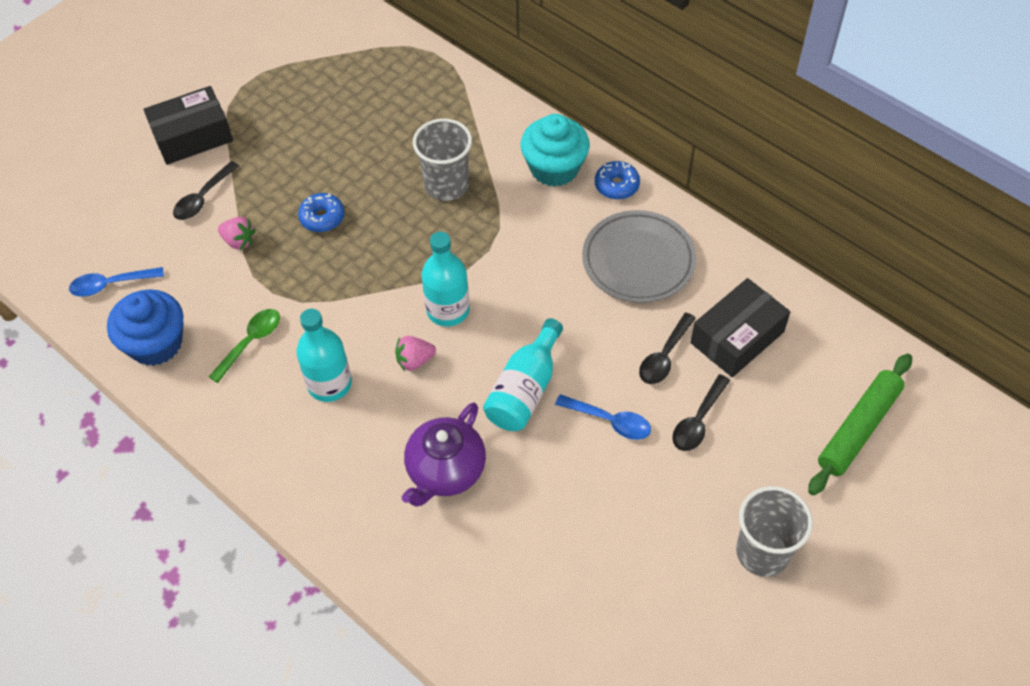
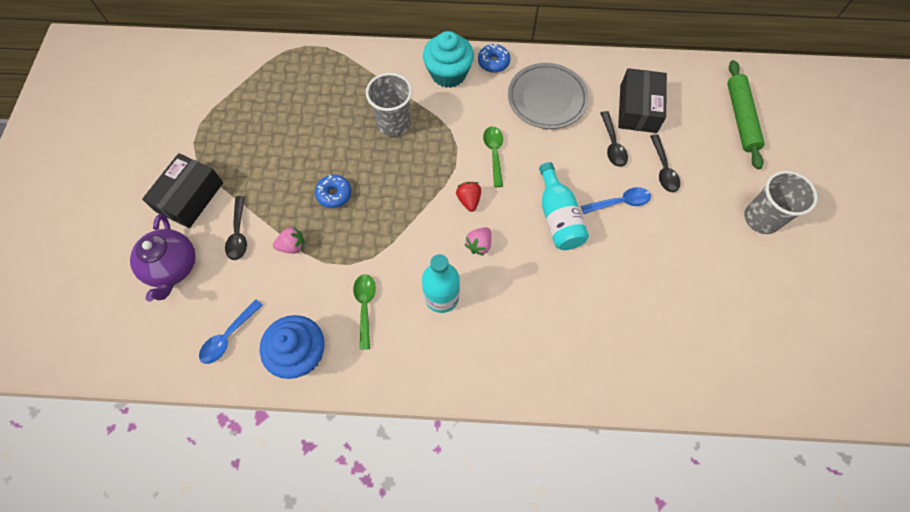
camera: 40 degrees left, 10 degrees up
purple teapot [402,403,486,507] -> purple teapot moved to [130,214,196,302]
turquoise bottle [422,232,470,327] -> red strawberry [456,182,481,212]
none -> green spoon [483,126,503,187]

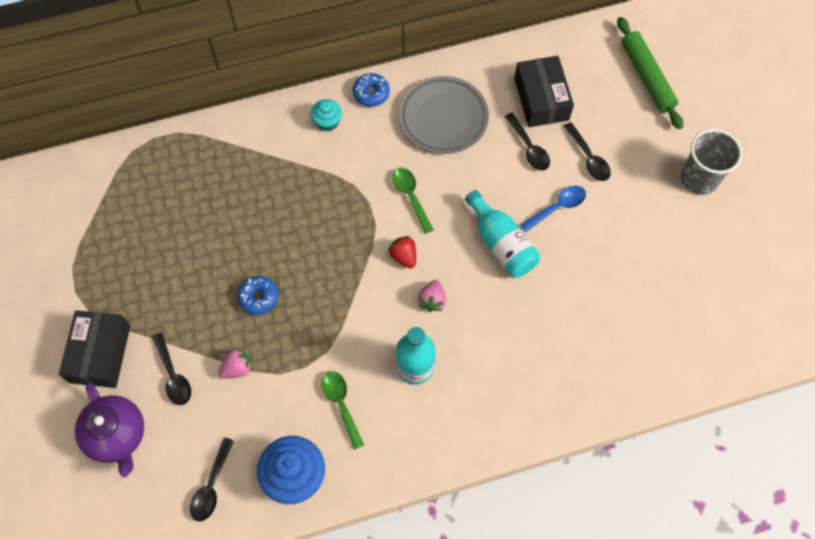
camera: 20 degrees left, 0 degrees up
blue spoon [199,300,263,364] -> black spoon [190,437,234,521]
grey cup [366,73,412,137] -> none
turquoise cupcake [423,31,474,88] -> turquoise cupcake [311,99,342,131], size x0.55

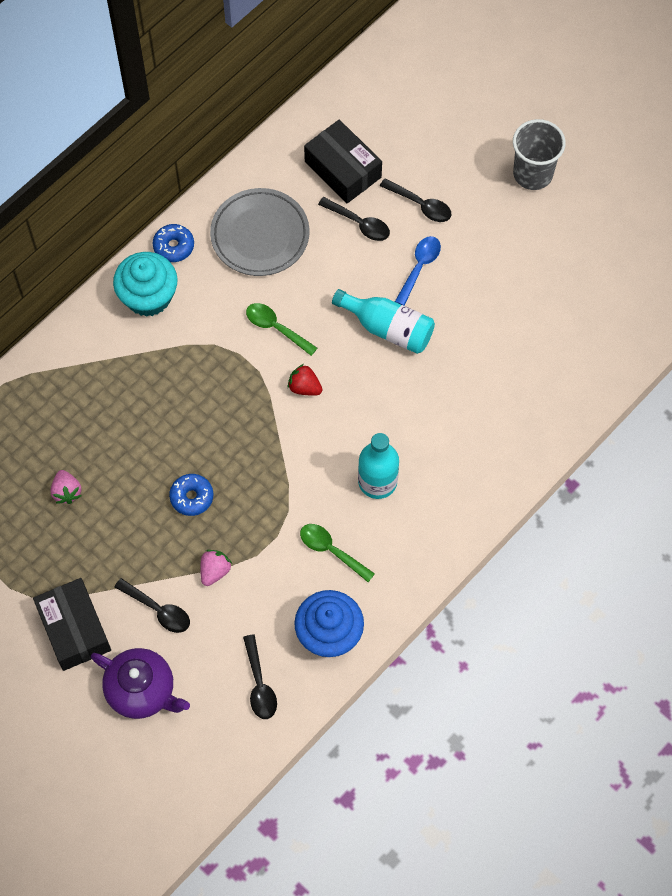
camera: 30 degrees left, 0 degrees up
turquoise cupcake [311,99,342,131] -> turquoise cupcake [113,252,178,317], size x1.82
pink strawberry [418,280,446,312] -> pink strawberry moved to [51,470,81,504]
green rolling pin [617,17,683,129] -> none

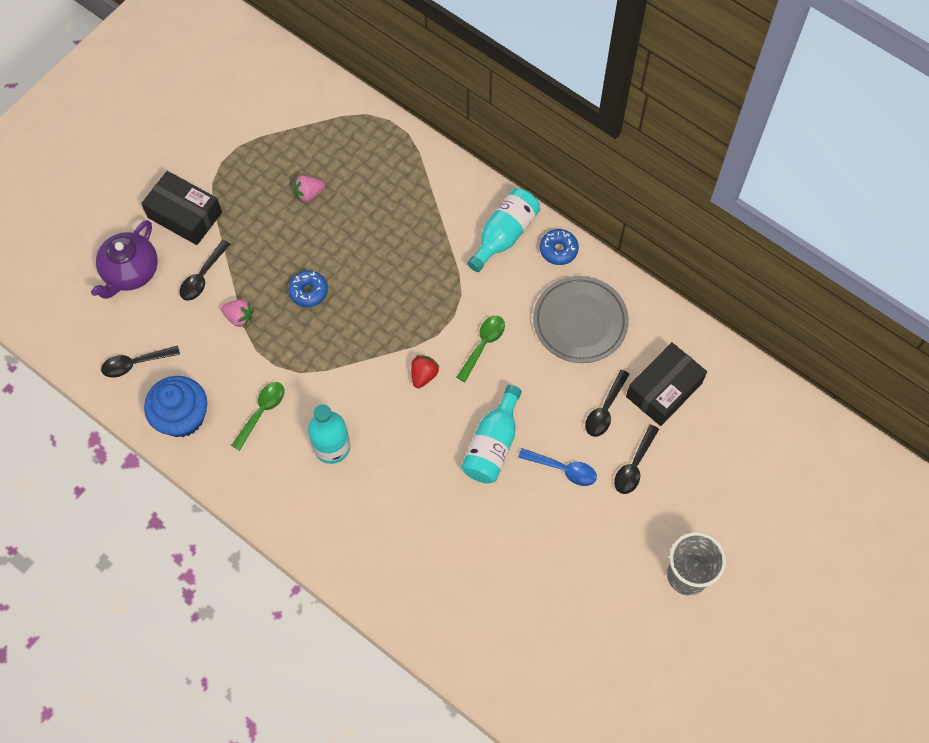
camera: 85 degrees right, 0 degrees up
black box [33,578,111,671] -> black box turned 60 degrees clockwise [141,171,222,245]
turquoise cupcake [113,252,178,317] -> turquoise bottle [467,188,540,272]

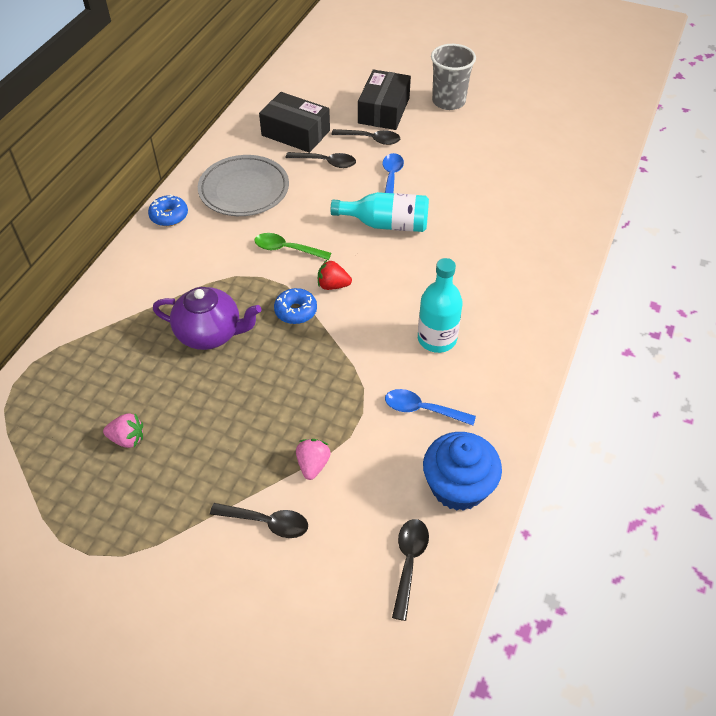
camera: 105 degrees left, 15 degrees down
purple teapot [91,220,158,299] -> purple teapot moved to [153,287,261,350]
black spoon [101,346,180,377] -> black spoon turned 135 degrees counterclockwise [392,519,429,621]
black box [141,171,222,245] -> black box moved to [358,69,411,130]
green spoon [231,382,284,451] -> blue spoon [385,389,476,426]
blue donut [288,270,328,307] -> blue donut moved to [274,288,317,324]
pink strawberry [294,175,325,202] -> pink strawberry turned 45 degrees counterclockwise [103,413,143,448]
turquoise bottle [467,188,540,272] -> none

